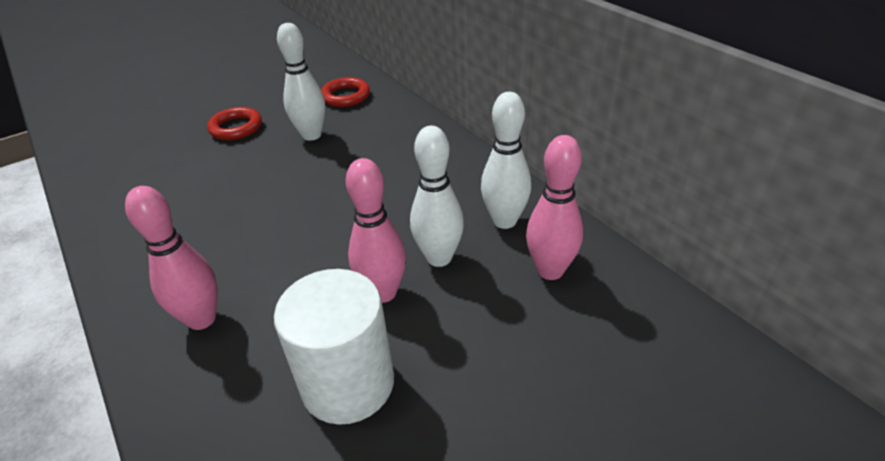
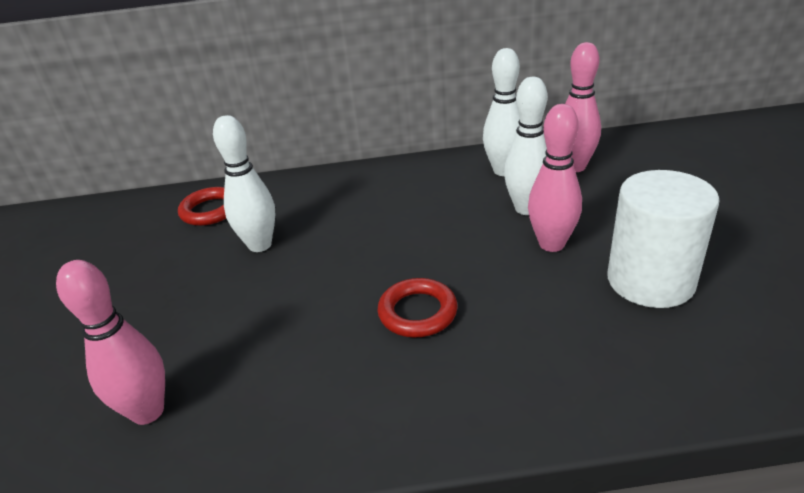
camera: 60 degrees left, 5 degrees down
pink bowling pin [125,186,217,330] -> pink bowling pin moved to [56,260,165,425]
red ring [207,107,262,140] -> red ring moved to [377,278,458,338]

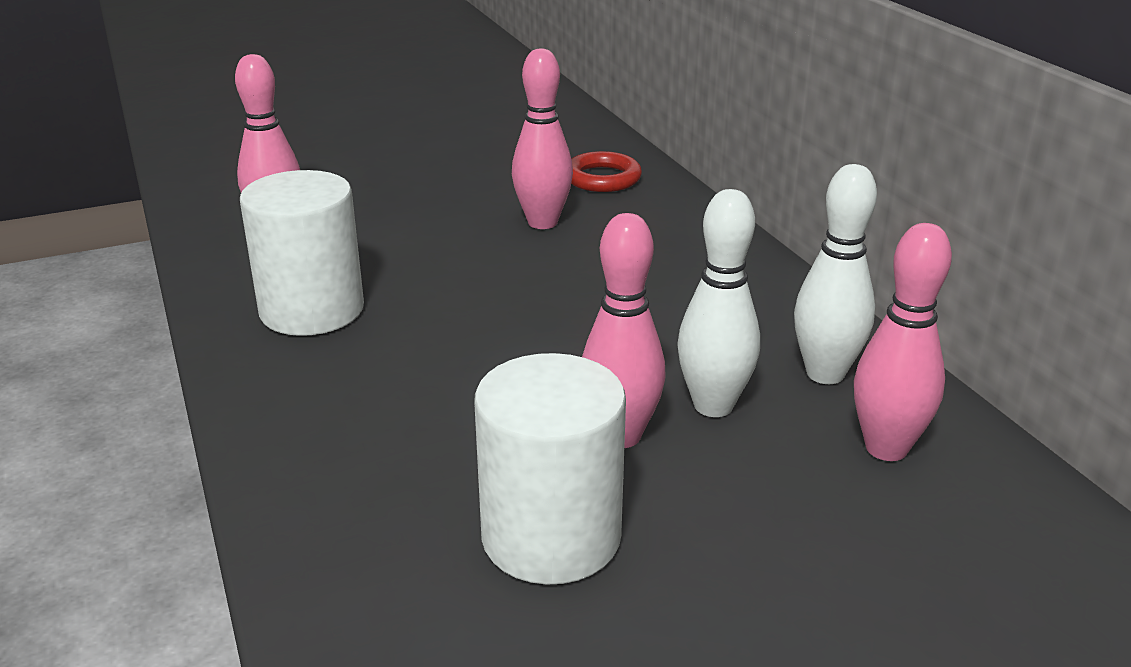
camera: 70 degrees right, 5 degrees down
white bowling pin [213,115,275,252] -> pink bowling pin [512,48,573,229]
red ring [377,278,458,338] -> none
none -> white cylinder [240,170,364,336]

